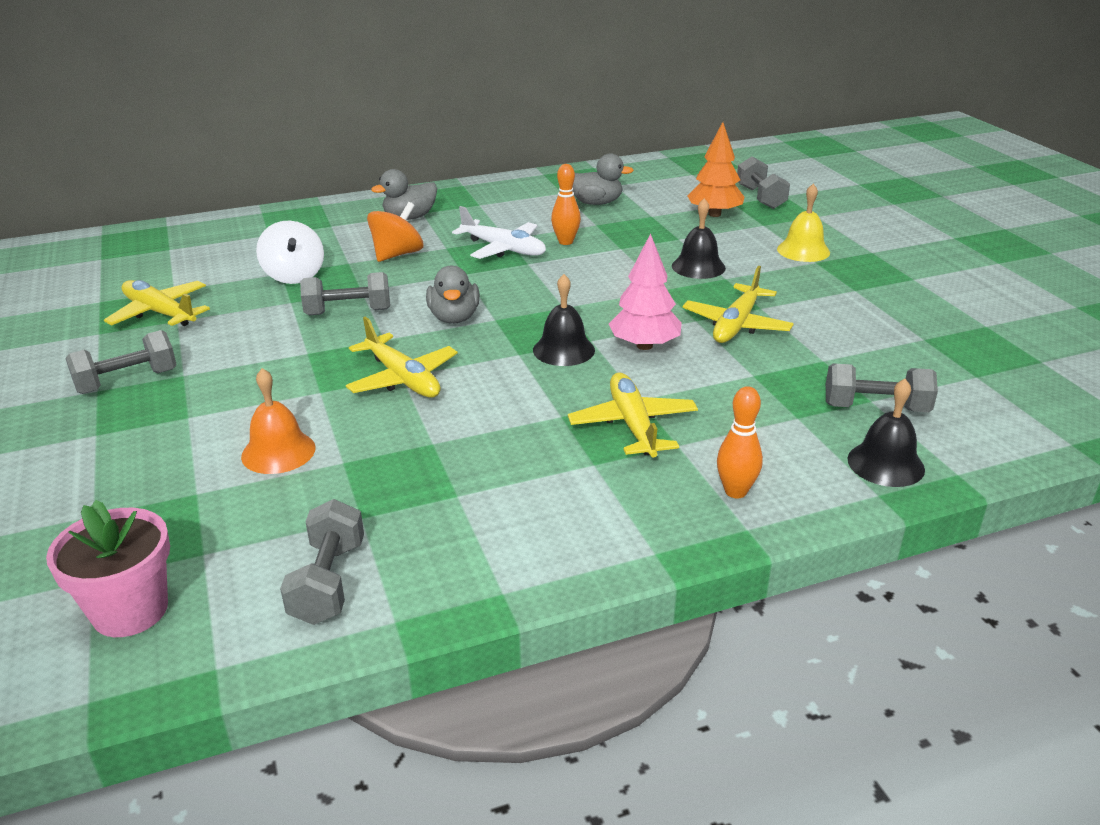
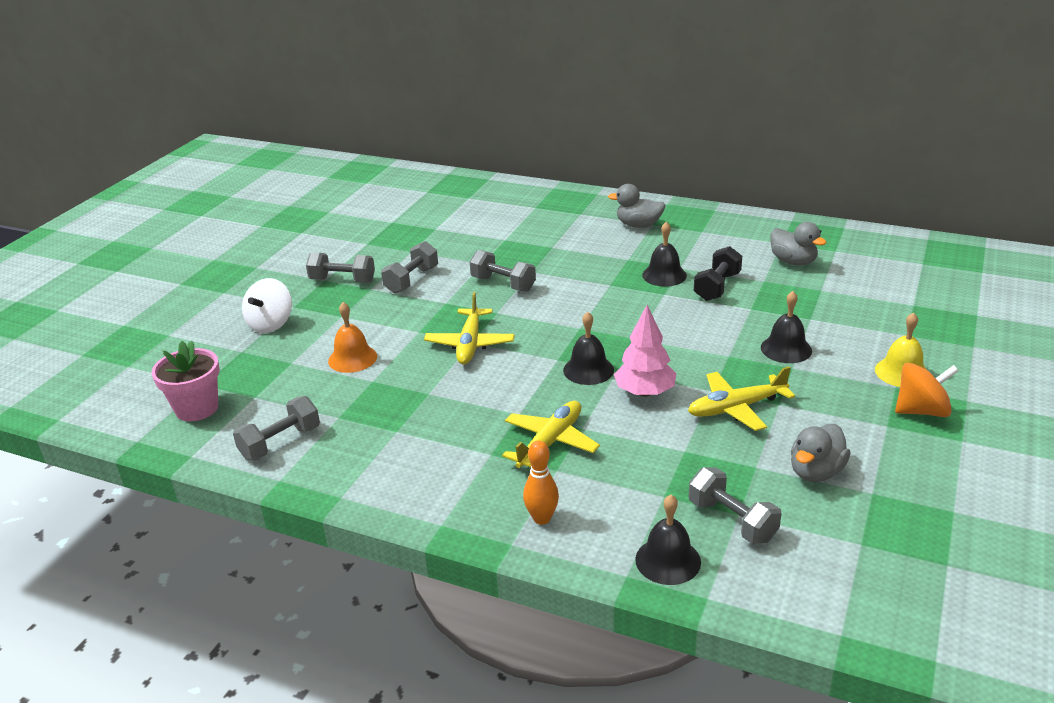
camera: 45 degrees right, 0 degrees up
yellow plane [104,280,210,326] -> none
white spinning top [256,221,324,284] -> white spinning top moved to [242,278,292,333]
orange spinning top [367,202,423,262] -> orange spinning top moved to [895,363,959,417]
grey duck [426,265,480,324] -> grey duck moved to [791,424,851,482]
white plane [452,206,546,259] -> black bell [642,222,687,287]
orange bowling pin [551,164,581,245] -> black dumbbell [694,246,742,301]
orange tree [687,122,745,217] -> none
grey dumbbell [737,156,790,209] -> grey dumbbell moved to [381,241,438,293]

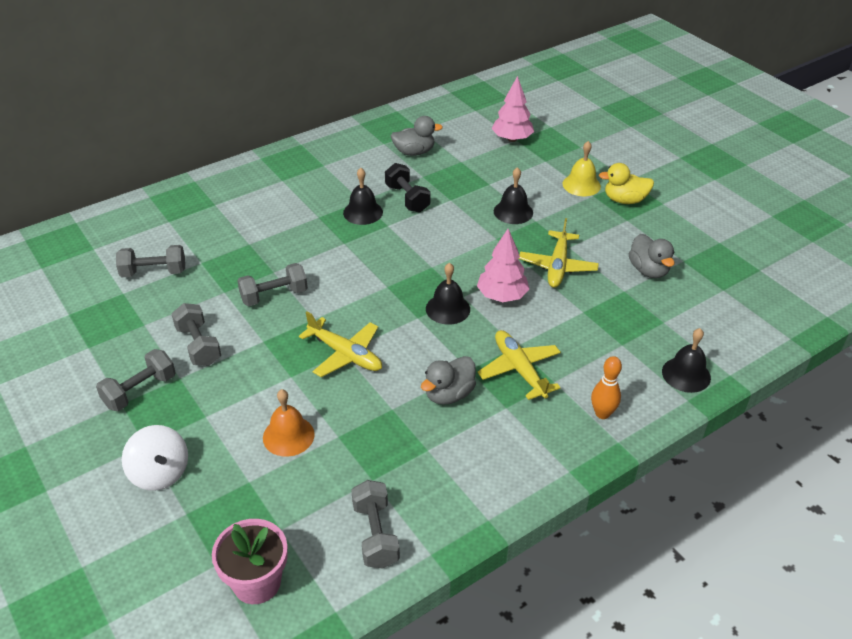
camera: 60 degrees left, 10 degrees up
grey duck [608,184,666,228] -> grey duck moved to [421,356,476,405]
grey dumbbell [689,467,782,544] -> grey dumbbell moved to [116,245,185,277]
orange spinning top [895,363,959,417] -> yellow duck [599,163,654,204]
none -> pink tree [492,76,534,142]

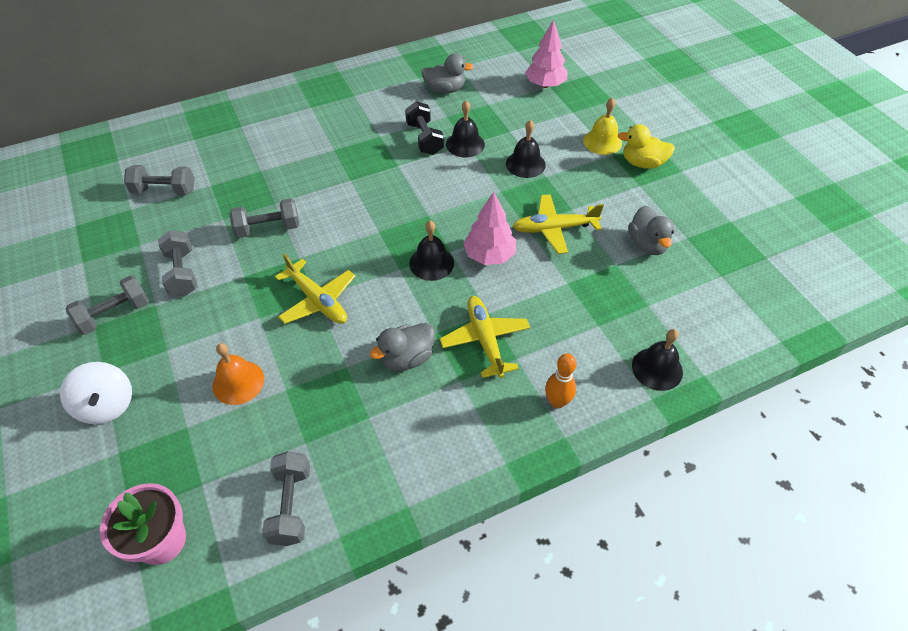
camera: 10 degrees right, 10 degrees up
black bell [343,168,383,225] -> black bell moved to [446,100,485,157]
yellow plane [519,218,599,288] -> yellow plane turned 60 degrees clockwise [513,194,604,254]

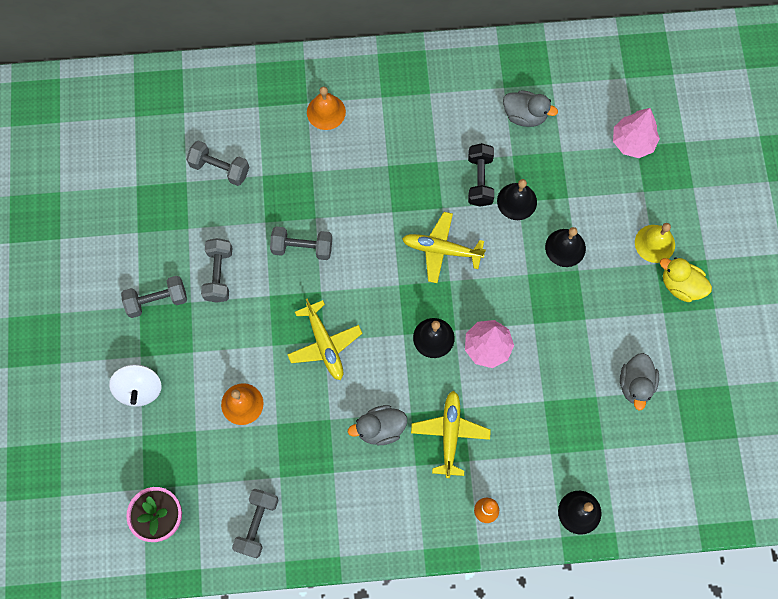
camera: 20 degrees right, 20 degrees up
yellow plane [513,194,604,254] -> yellow plane moved to [402,212,486,283]
none -> orange bell [307,86,346,130]

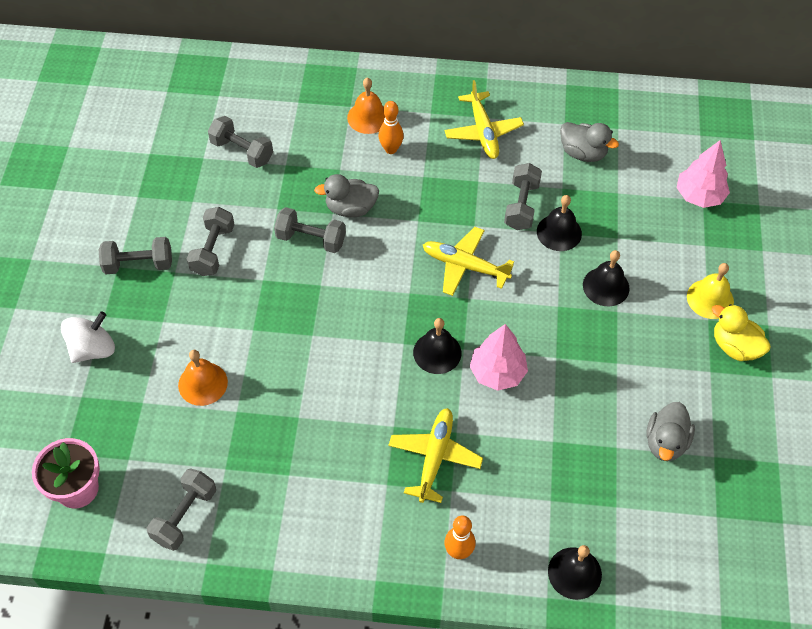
camera: 10 degrees right, 15 degrees down
white spinning top [109,364,162,407] -> white spinning top turned 135 degrees counterclockwise [61,311,115,363]
yellow plane [287,298,362,380] -> yellow plane moved to [444,80,524,159]
grey duck [348,405,407,445] -> grey duck moved to [314,174,379,217]
black dumbbell [468,143,494,207] -> grey dumbbell [504,163,542,230]
none -> orange bowling pin [379,101,404,154]

